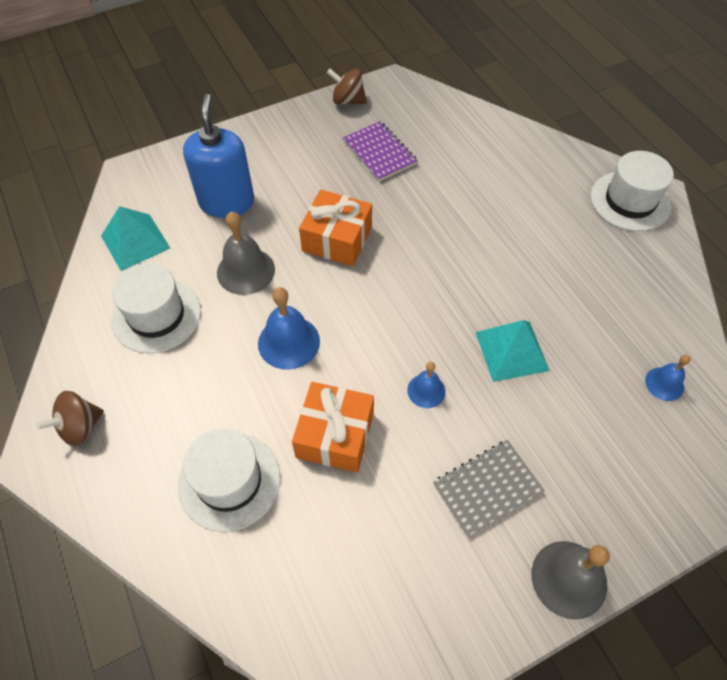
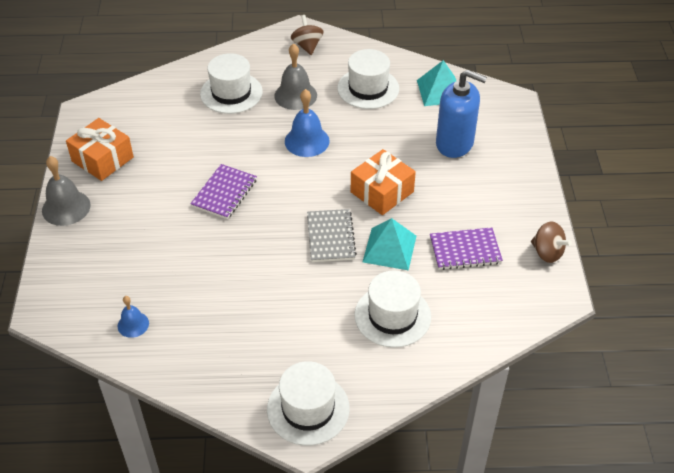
camera: 115 degrees right, 10 degrees down
grey bell [217,212,275,295] -> grey bell moved to [274,43,317,110]
orange gift [292,382,374,473] -> orange gift moved to [66,118,134,181]
brown spinning top [327,69,367,104] -> brown spinning top turned 90 degrees clockwise [531,222,572,263]
blue bell [407,362,446,408] -> purple notebook [190,164,257,219]
grey notebook [433,440,545,537] -> grey notebook moved to [307,209,357,262]
turquoise pyramid [476,320,550,382] -> turquoise pyramid moved to [363,218,416,270]
none -> white hat [354,270,431,348]

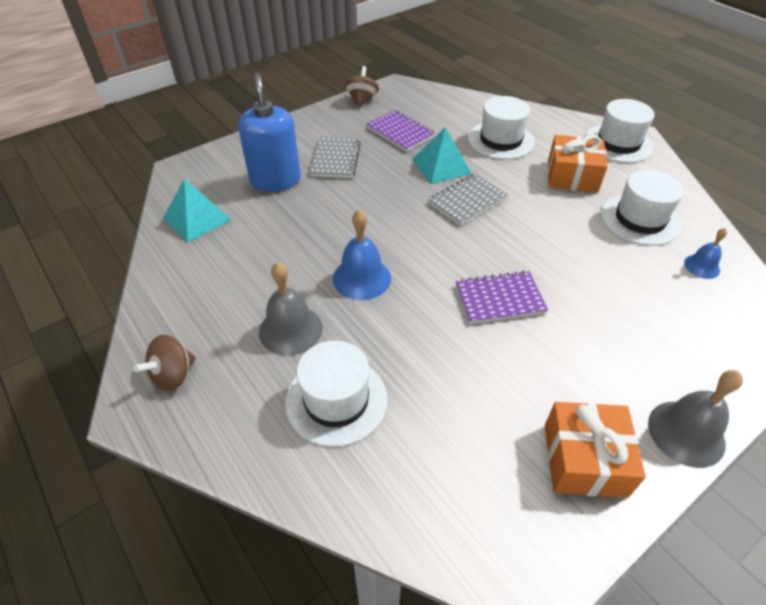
camera: 125 degrees left, 0 degrees up
white hat [337,49,399,109] -> white hat moved to [601,170,684,246]
orange gift [351,149,416,215] -> orange gift moved to [548,135,608,193]
none -> grey notebook [309,137,361,178]

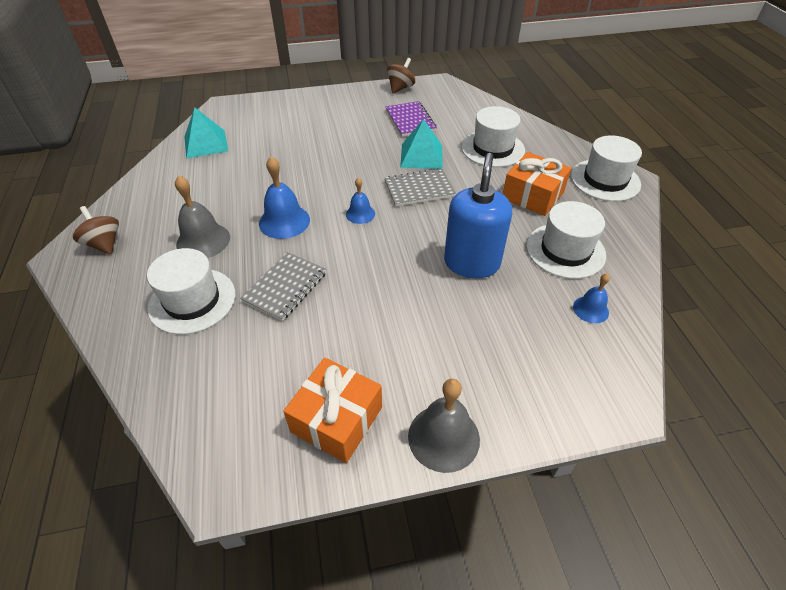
camera: 25 degrees right, 0 degrees up
brown spinning top [133,335,196,391] -> brown spinning top turned 75 degrees clockwise [73,206,119,255]
blue soap dispenser [238,73,301,192] -> blue soap dispenser moved to [444,153,512,278]
grey notebook [309,137,361,178] -> grey notebook moved to [240,252,327,321]
purple notebook [456,271,548,324] -> none
none -> blue bell [346,178,375,224]

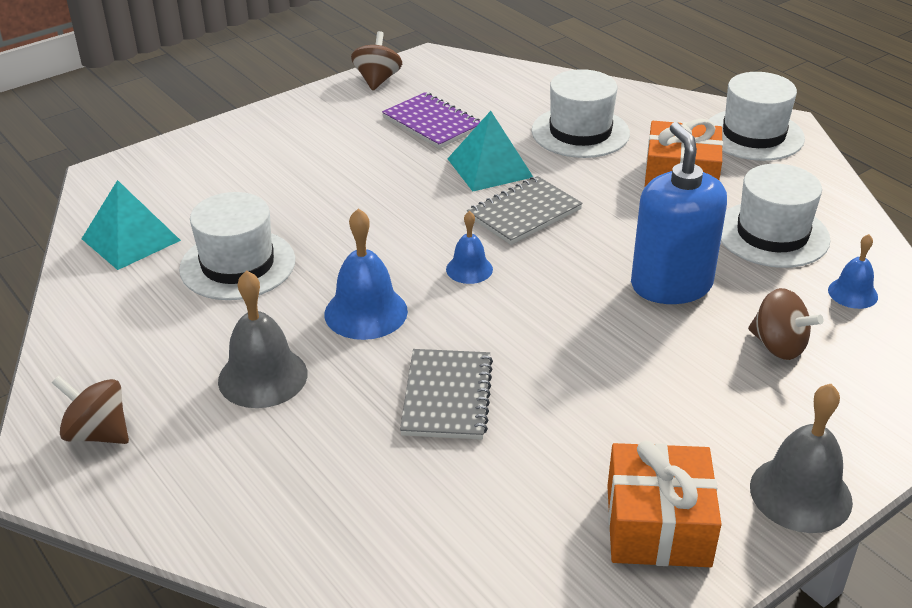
camera: 25 degrees left, 10 degrees down
white hat [147,248,235,334] -> white hat moved to [179,192,295,300]
none -> brown spinning top [748,288,823,360]

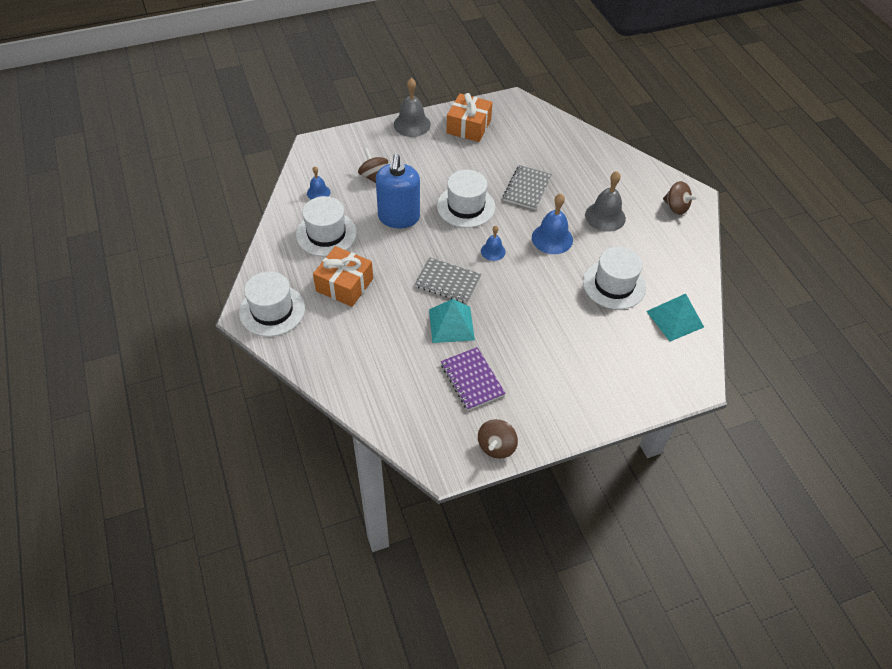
camera: 165 degrees left, 15 degrees up
grey notebook [467,176,583,245] -> grey notebook turned 45 degrees clockwise [415,257,481,303]
white hat [532,69,630,158] -> white hat moved to [437,170,495,228]

